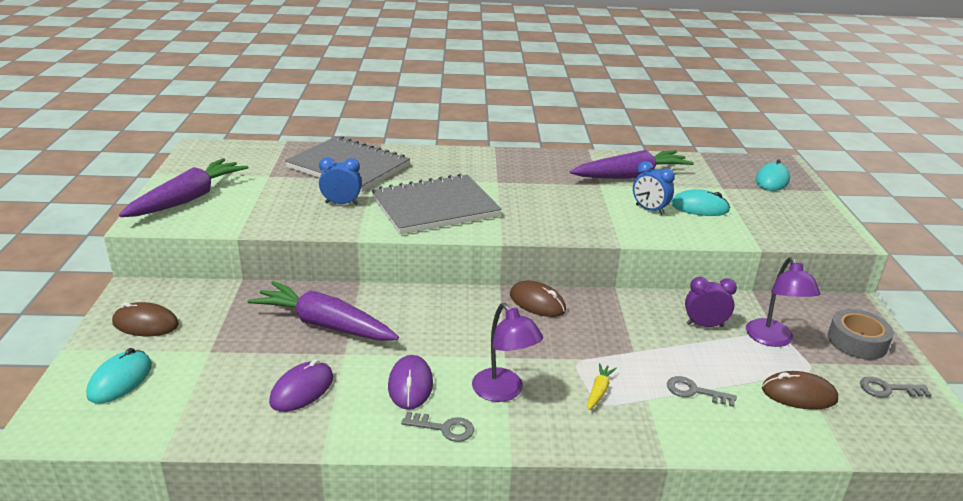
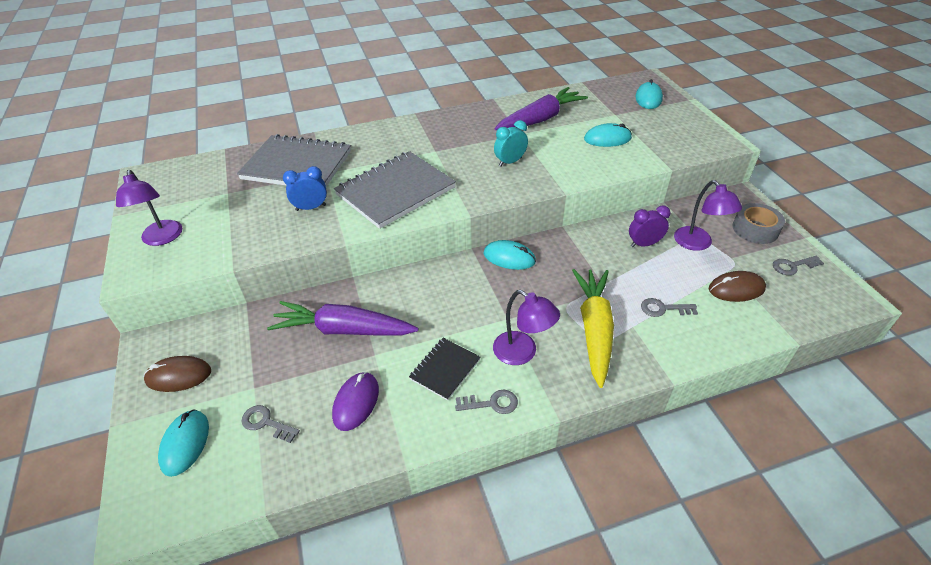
camera: 15 degrees left, 15 degrees up
purple carrot [119,158,249,217] -> purple lamp [116,170,182,246]
purple mouse [388,355,433,410] -> black notebook [409,338,480,401]
brown mouse [510,281,566,317] -> turquoise mouse [483,240,536,270]
yellow carrot [587,363,617,410] -> yellow carrot [572,269,614,388], size x2.49
blue clock [633,161,675,215] -> none
none -> grey key [242,405,300,443]
none -> turquoise clock [494,120,528,167]

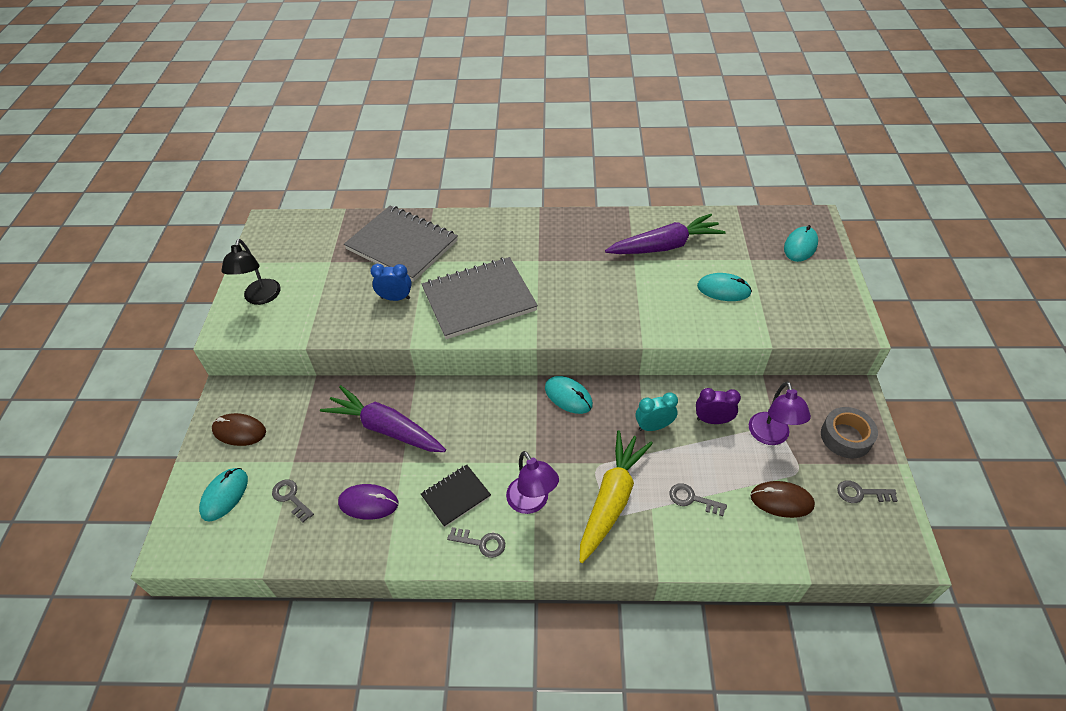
camera: 20 degrees right, 5 degrees up
purple lamp [116,170,182,246] -> black lamp [221,239,281,305]
purple mouse [332,372,379,431] -> purple mouse turned 60 degrees clockwise [338,484,398,520]
turquoise clock [494,120,528,167] -> turquoise clock moved to [636,392,678,431]

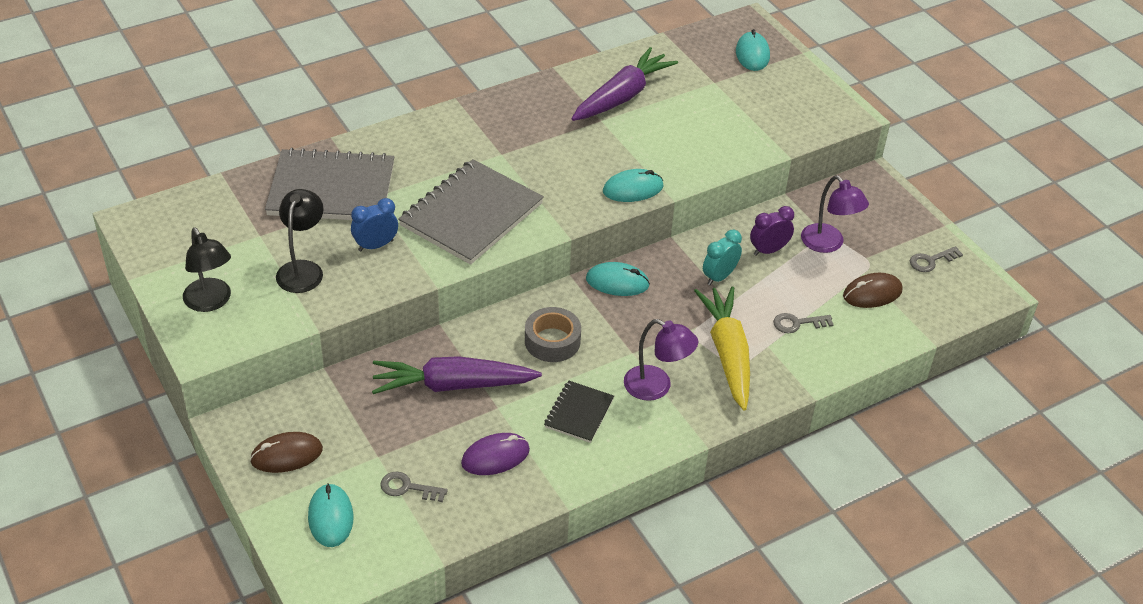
camera: 35 degrees left, 5 degrees down
grey key [447,527,505,558] -> none
turquoise mouse [697,273,752,301] -> turquoise mouse moved to [603,169,663,202]
grey tape [821,407,878,459] -> grey tape moved to [525,307,581,362]
none -> black lamp [276,189,323,293]

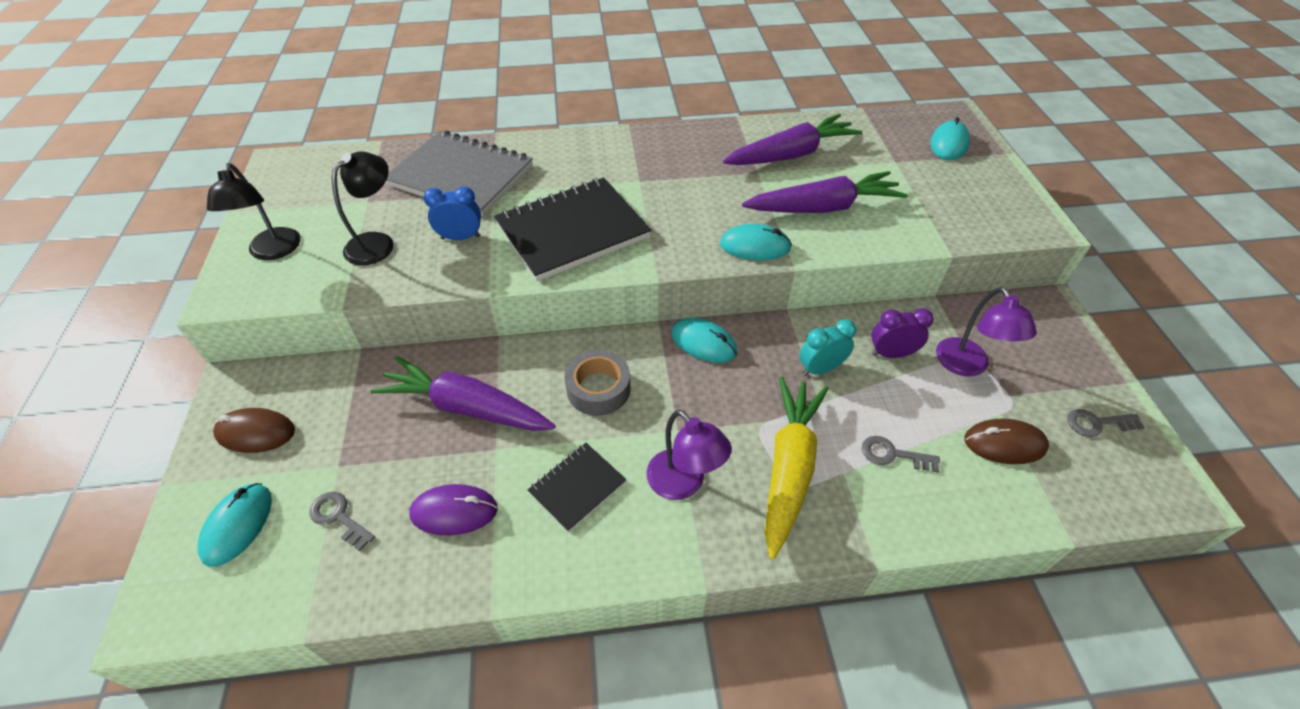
camera: 25 degrees right, 5 degrees up
grey notebook [398,159,544,265] -> black notebook [494,177,651,281]
none -> purple carrot [742,171,908,213]

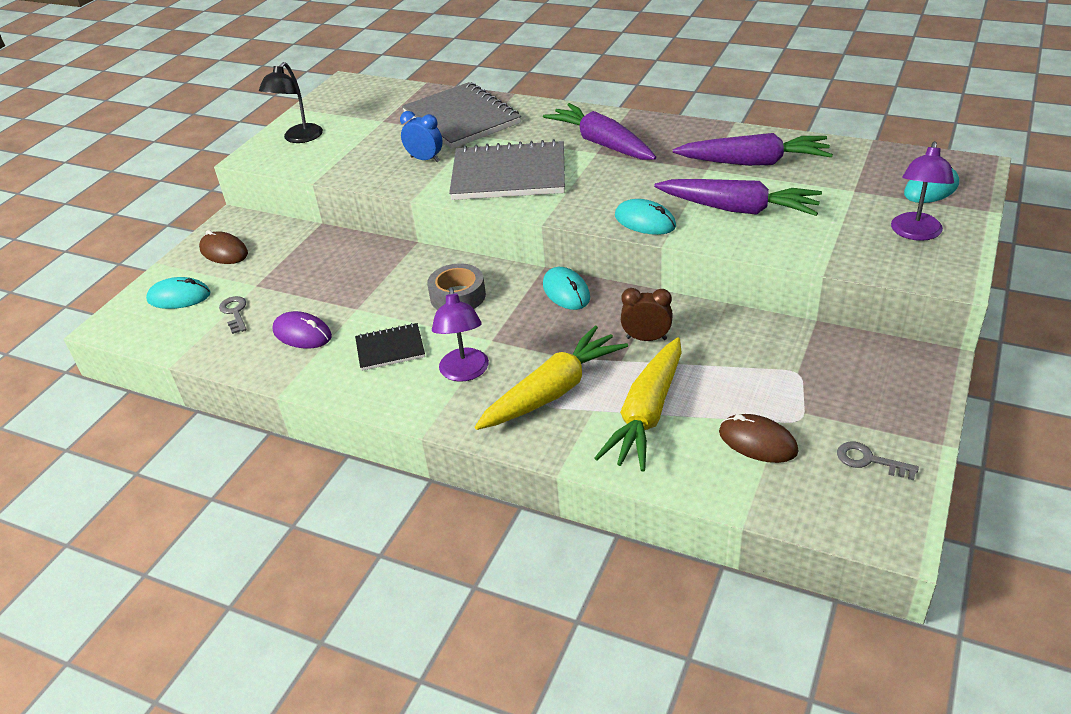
camera: 35 degrees right, 10 degrees down
turquoise mouse [198,483,272,567] -> turquoise mouse turned 45 degrees clockwise [146,277,210,309]
black lamp [332,151,394,265] -> none
purple carrot [370,356,556,431] -> purple carrot moved to [543,103,656,160]
black notebook [494,177,651,281] -> grey notebook [449,139,565,200]
turquoise clock [799,319,856,376] -> brown clock [621,288,673,341]
grey key [862,436,940,472] -> yellow carrot [594,337,682,471]
purple clock [871,308,934,358] -> none
purple lamp [936,287,1037,377] -> purple lamp moved to [891,141,954,241]

